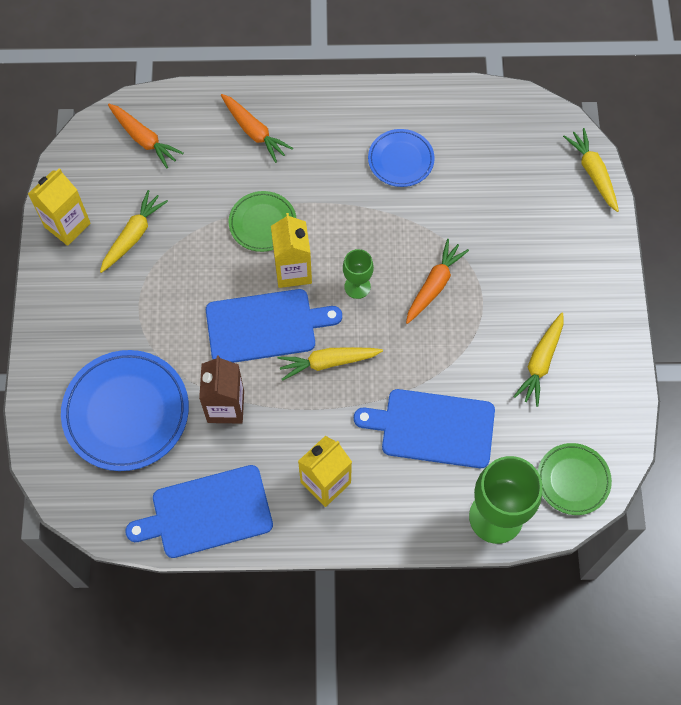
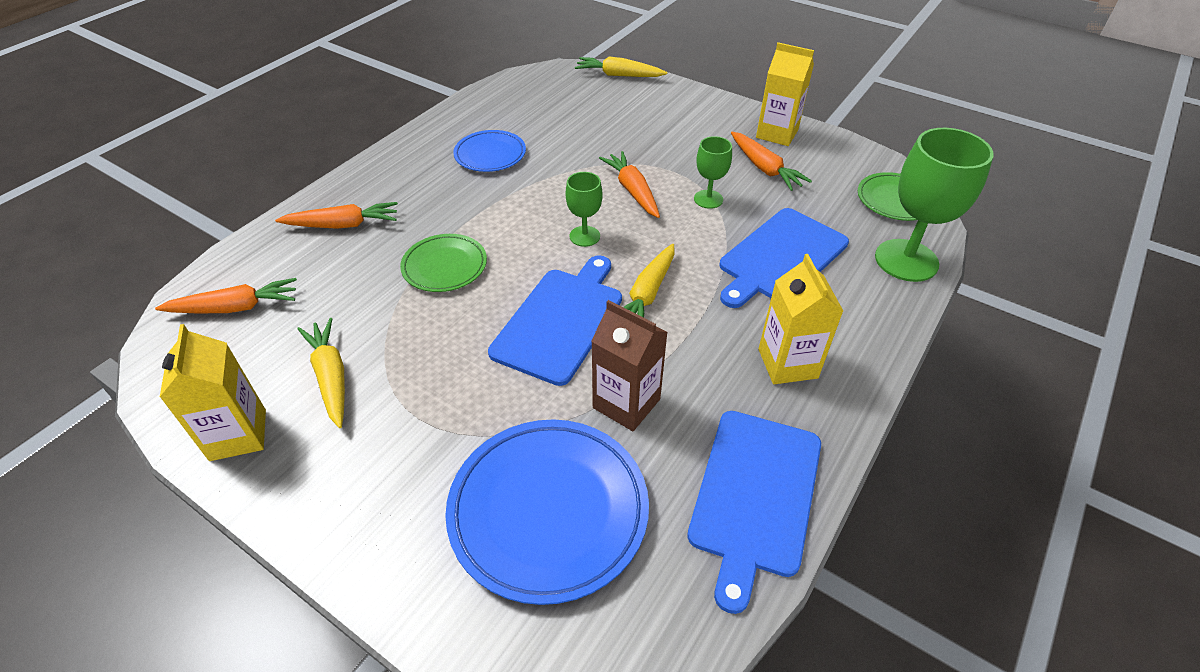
camera: 55 degrees left, 20 degrees down
yellow carton [271,213,312,288] -> yellow carton moved to [756,42,814,146]
yellow carrot [513,313,564,407] -> orange carrot [731,132,812,191]
none -> green goblet [694,136,732,209]

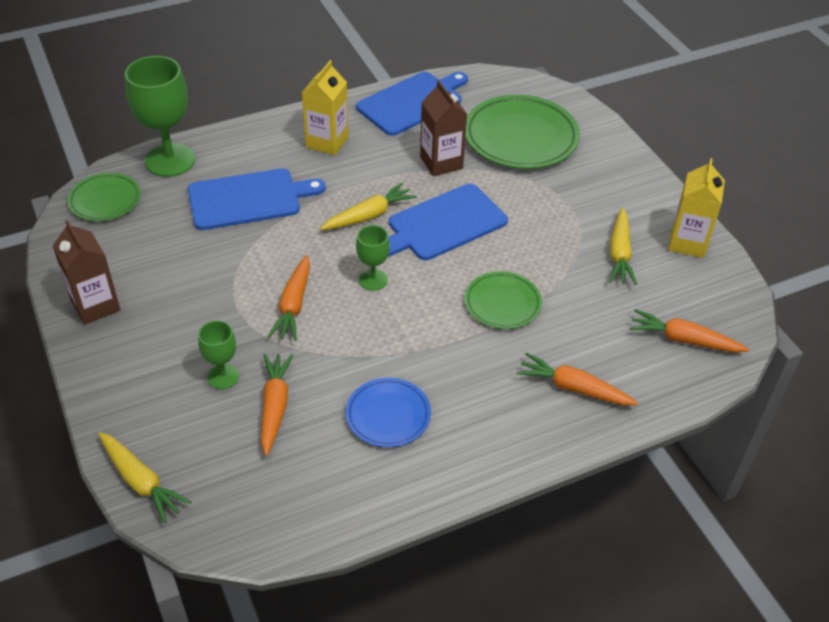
camera: 150 degrees left, 0 degrees up
blue plate [445,419,649,605] -> green plate [465,95,580,169]
green goblet [694,136,732,209] -> green goblet moved to [198,320,239,389]
orange carrot [731,132,812,191] -> orange carrot moved to [261,354,293,456]
yellow carton [756,42,814,146] -> brown carton [52,220,121,325]

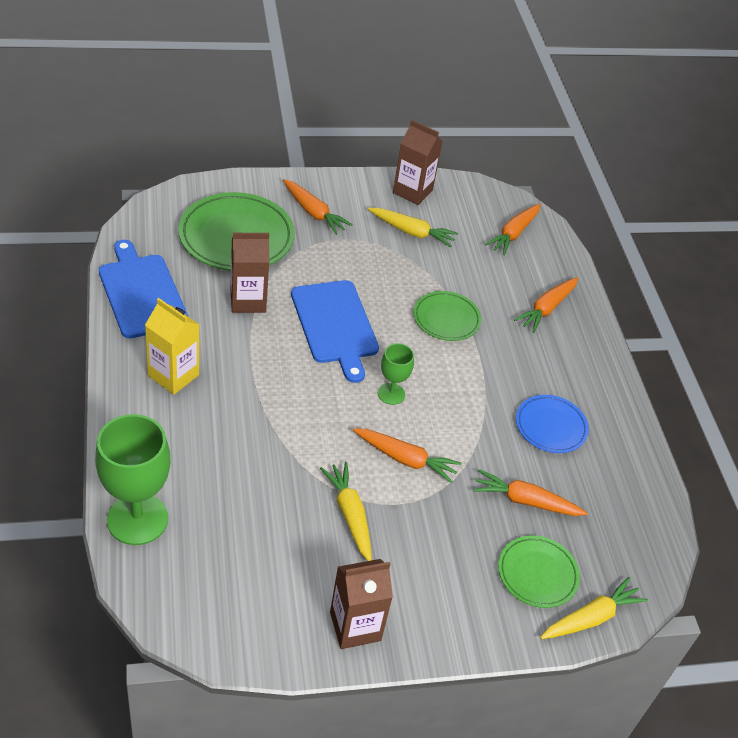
camera: 80 degrees left, 0 degrees up
green plate [68,173,141,221] -> green plate moved to [498,535,580,608]
blue cutting board [188,168,326,230] -> none
green goblet [198,320,239,389] -> none
yellow carrot [320,183,416,230] -> yellow carrot moved to [320,462,372,561]
yellow carton [668,158,725,258] -> brown carton [393,120,443,205]
none -> orange carrot [283,179,353,235]

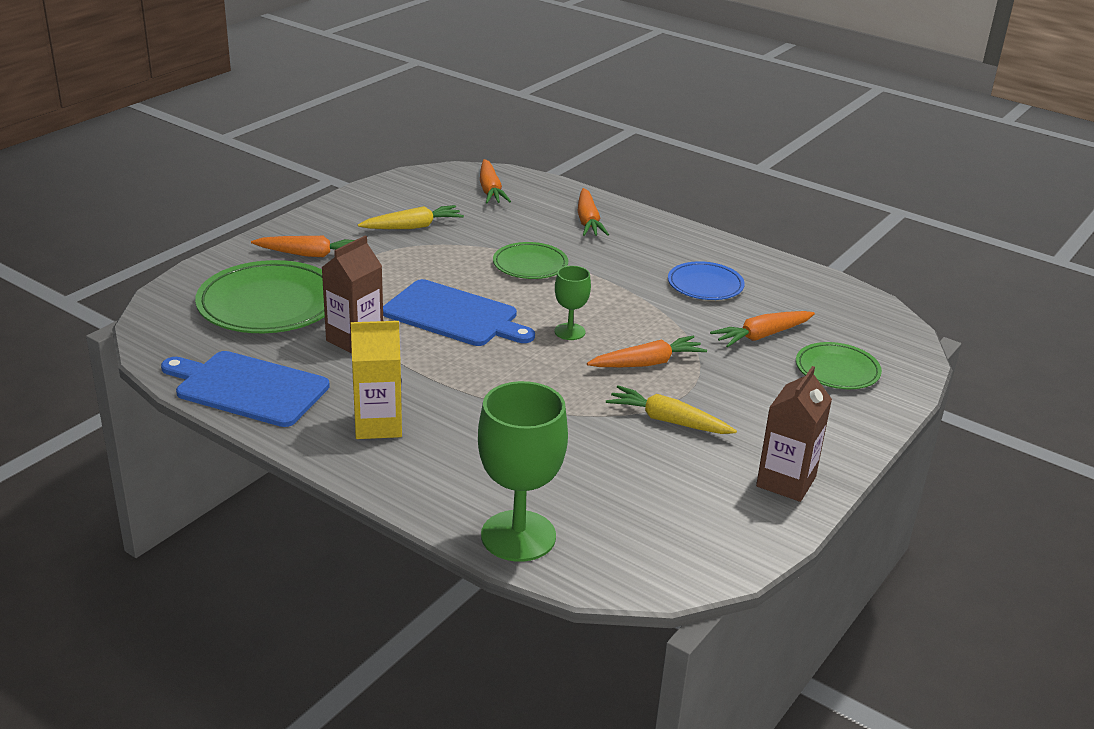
camera: 40 degrees left, 15 degrees down
brown carton [393,120,443,205] -> none
yellow carrot [540,577,648,639] -> none

